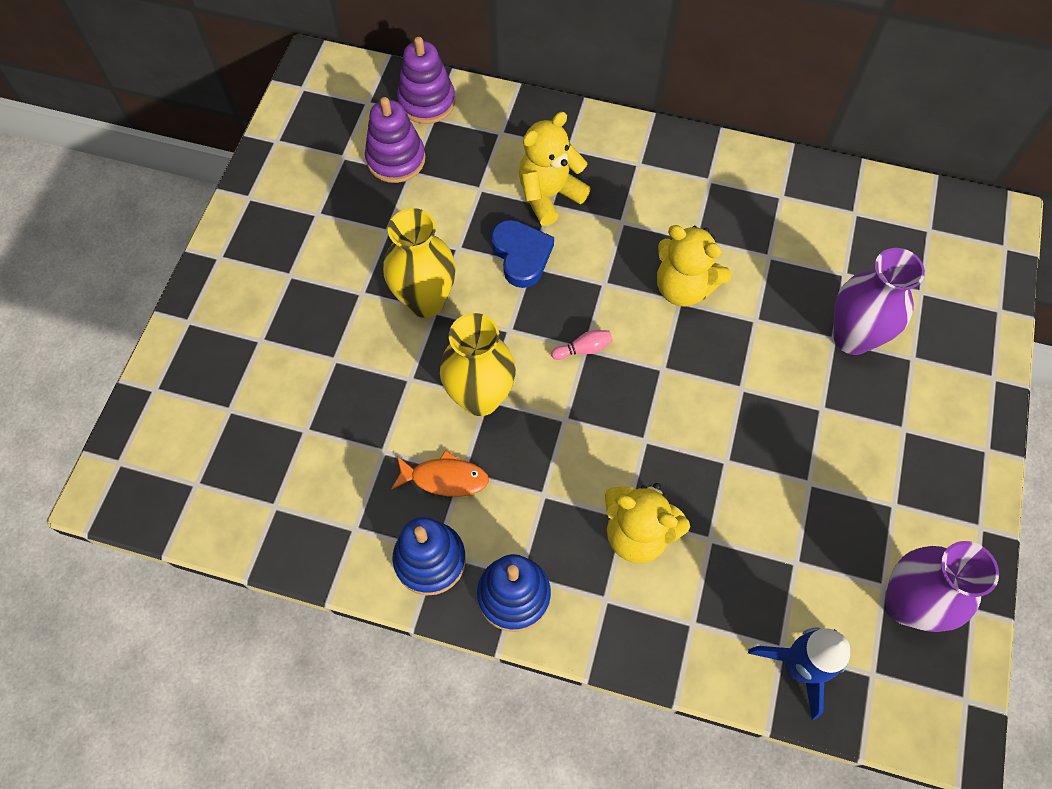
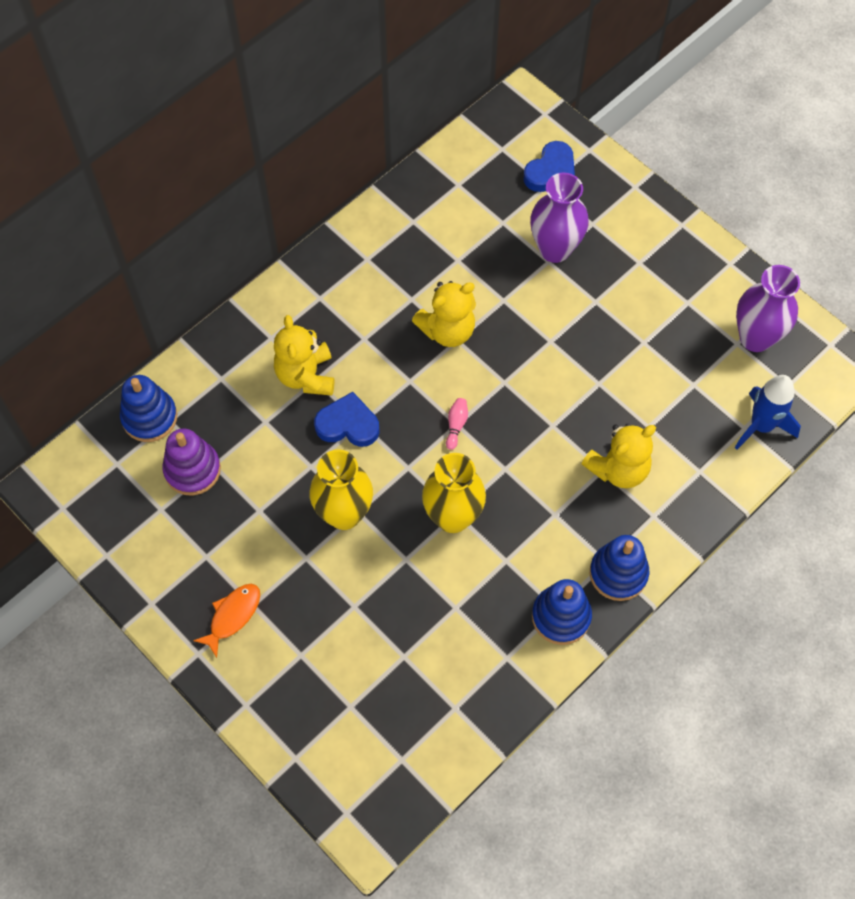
camera: 60 degrees left, 0 degrees up
orange fish [392,450,489,497] -> orange fish moved to [193,584,260,658]
purple stacking toy [397,37,455,124] -> blue stacking toy [120,375,177,442]
none -> blue heart [523,141,575,192]

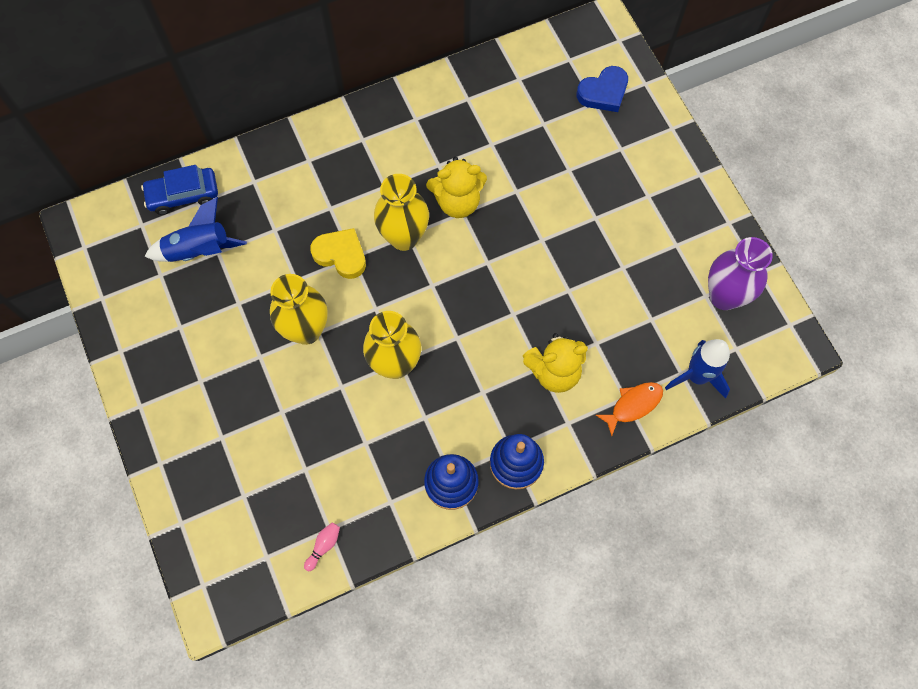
camera: 20 degrees right, 5 degrees up
blue stacking toy [120,375,177,442] -> blue car [141,165,218,215]
purple stacking toy [162,428,221,495] -> blue rocket [145,197,247,262]
orange fish [193,584,260,658] -> orange fish moved to [596,382,663,436]
yellow teddy bear [274,315,335,396] -> none
blue heart [314,392,380,447] -> yellow heart [310,228,366,279]
pink bowling pin [446,398,468,450] -> pink bowling pin moved to [304,522,340,571]
purple vase [530,173,588,263] -> none
none -> yellow vase [374,174,429,251]

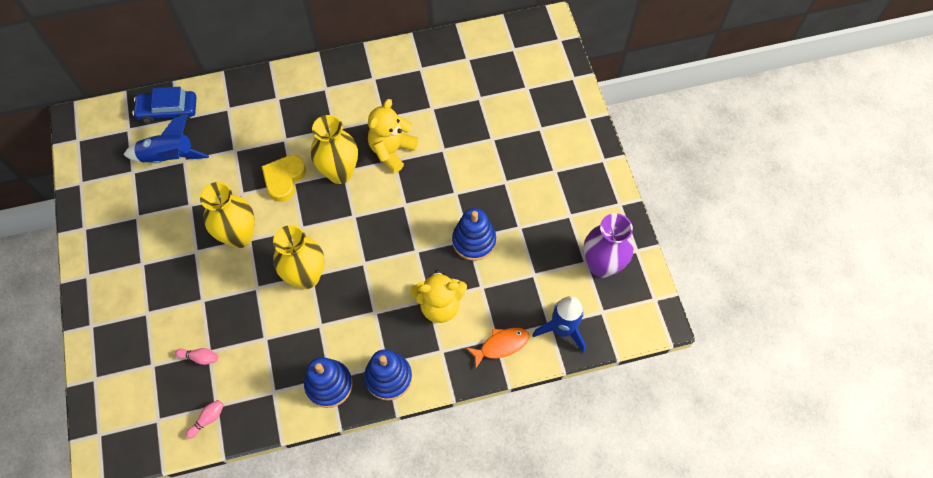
camera: 10 degrees right, 5 degrees down
yellow heart [310,228,366,279] -> yellow heart turned 105 degrees counterclockwise [262,155,306,202]
yellow teddy bear [426,157,487,218] -> yellow teddy bear turned 120 degrees clockwise [368,99,418,173]
blue heart [577,66,628,112] -> none
none -> pink bowling pin [175,348,218,365]
none -> blue stacking toy [452,208,496,261]

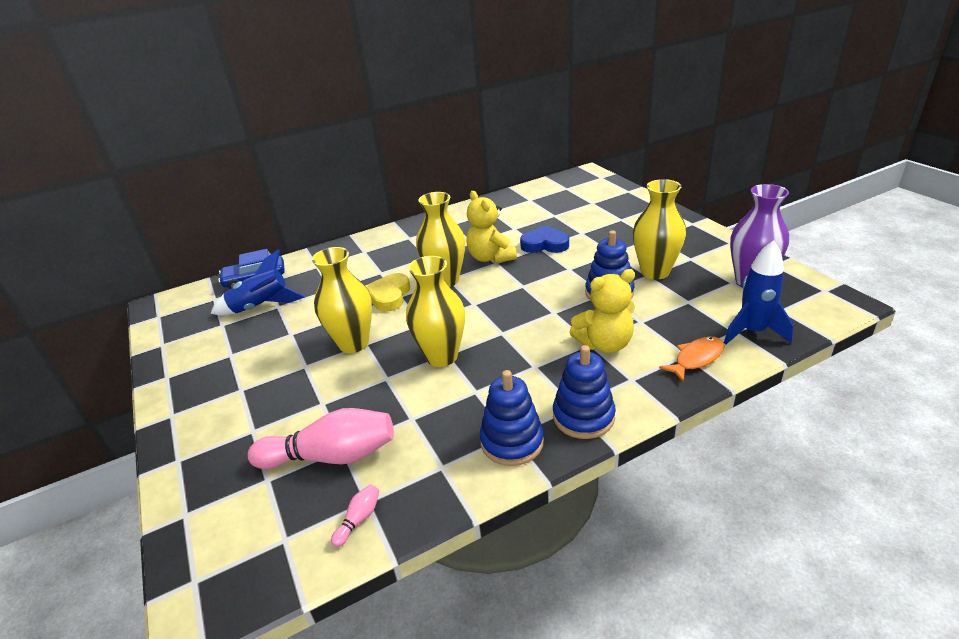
camera: 10 degrees left, 30 degrees down
pink bowling pin [175,348,218,365] -> pink bowling pin [248,408,394,469], size x2.40
yellow teddy bear [368,99,418,173] -> yellow teddy bear turned 45 degrees counterclockwise [467,191,517,263]
none -> blue heart [520,225,569,253]
none -> yellow vase [633,179,686,280]

